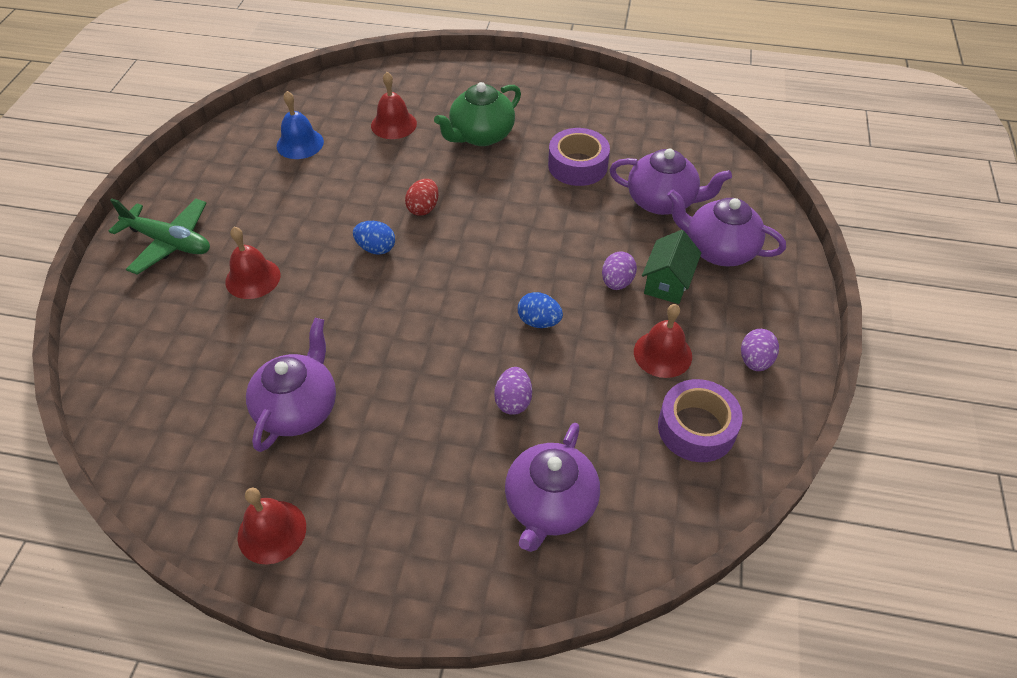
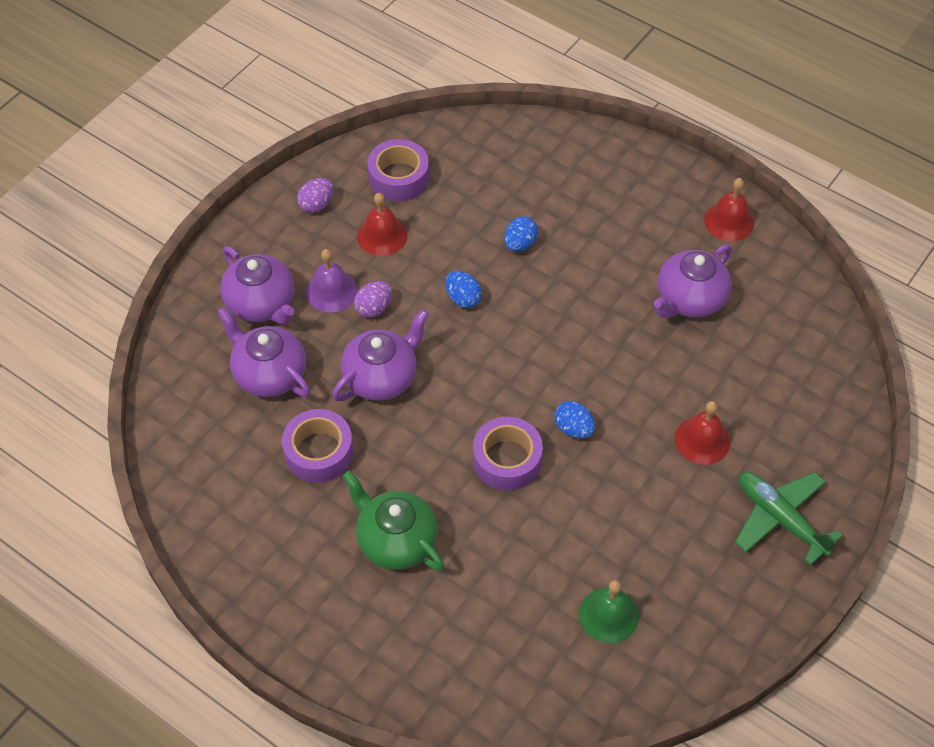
camera: 155 degrees left, 5 degrees up
blue bell [276,91,324,159] -> green bell [579,580,639,643]
red bell [371,72,417,139] -> none
red egg [405,179,439,216] -> purple tape [473,417,543,491]
green teapot [434,82,521,146] -> green teapot turned 120 degrees counterclockwise [343,470,444,571]
purple egg [494,367,532,415] -> blue egg [504,216,538,252]
purple teapot [505,423,600,552] -> purple teapot moved to [332,309,429,401]
green house [642,230,701,304] -> purple bell [306,249,357,313]

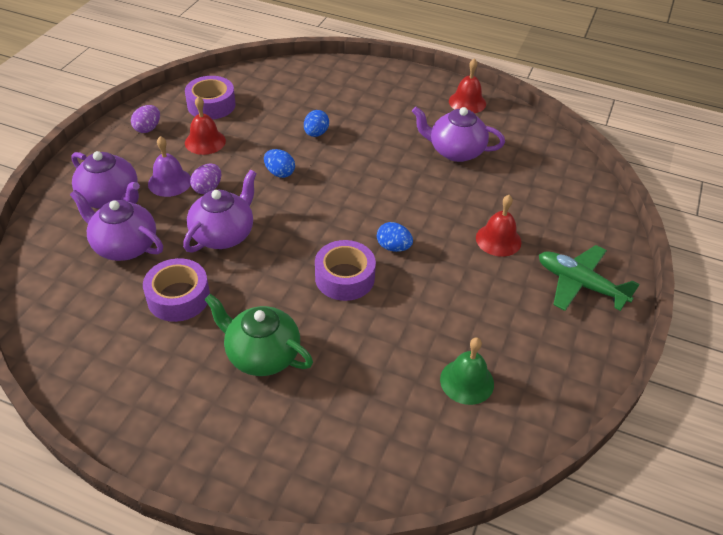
camera: 15 degrees left, 10 degrees down
purple teapot [654,244,732,318] -> purple teapot turned 75 degrees clockwise [412,107,505,162]

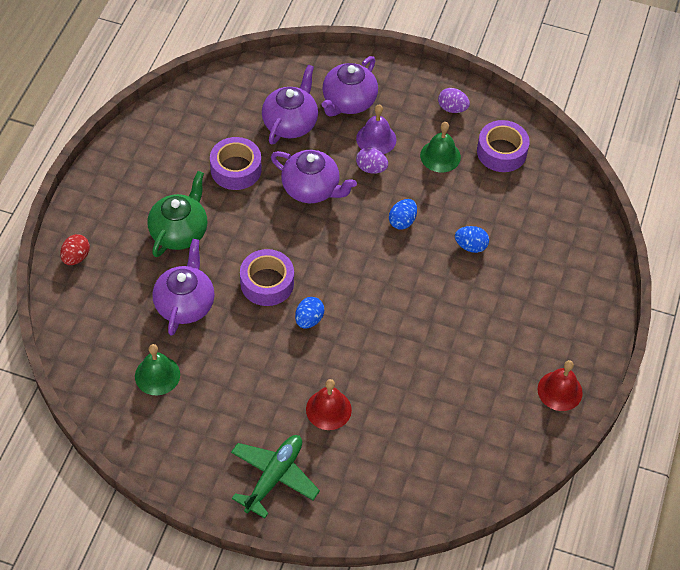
camera: 85 degrees right, 10 degrees up
red bell [185,96,226,155] -> green bell [420,122,461,172]
purple teapot [412,107,505,162] -> purple teapot moved to [152,239,215,336]
none -> red egg [60,234,90,265]

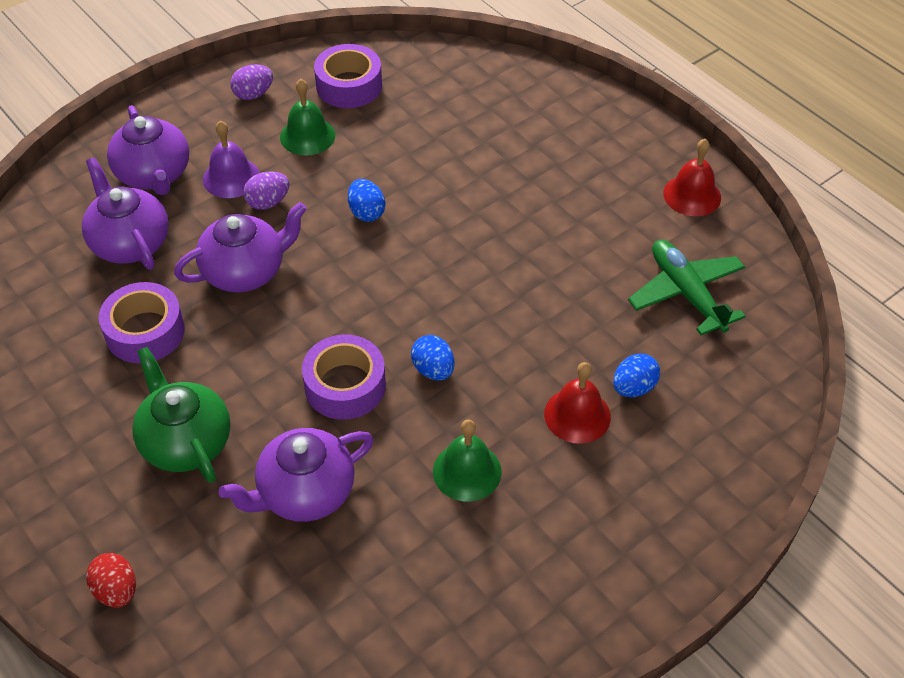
camera: 55 degrees left, 5 degrees down
green bell [135,344,180,396] -> green bell moved to [433,420,502,502]
purple teapot [152,239,215,336] -> purple teapot turned 75 degrees counterclockwise [219,428,374,522]
green plane [231,435,320,518] -> green plane moved to [628,240,746,335]
blue egg [455,226,489,253] -> blue egg moved to [613,354,660,397]

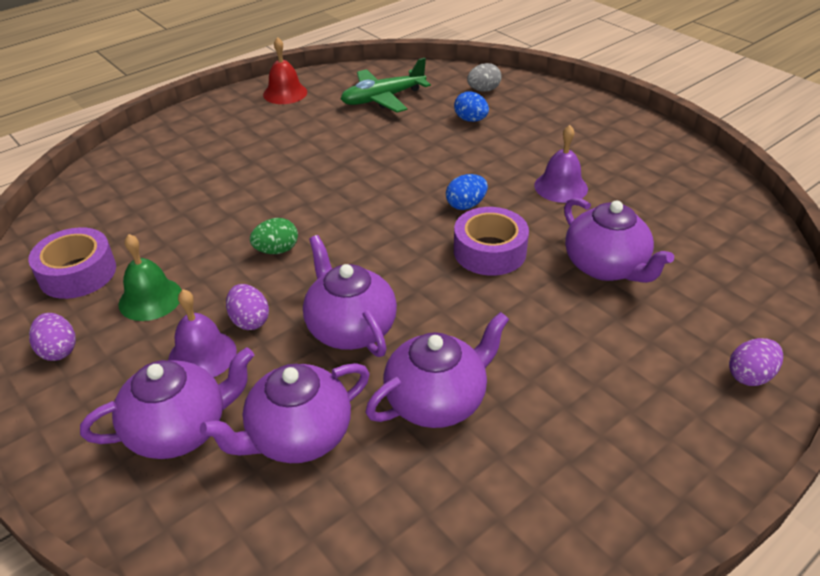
camera: 90 degrees left, 10 degrees down
red egg [86,553,136,608] -> purple egg [729,338,783,386]
purple tape [99,282,185,363] -> purple teapot [366,312,509,428]
green teapot [132,347,231,483] -> none
blue egg [348,179,385,222] -> green egg [250,218,298,254]
green bell [433,420,502,502] -> purple bell [534,125,588,203]
red bell [544,362,611,444] -> none
none -> grey egg [467,63,501,92]

